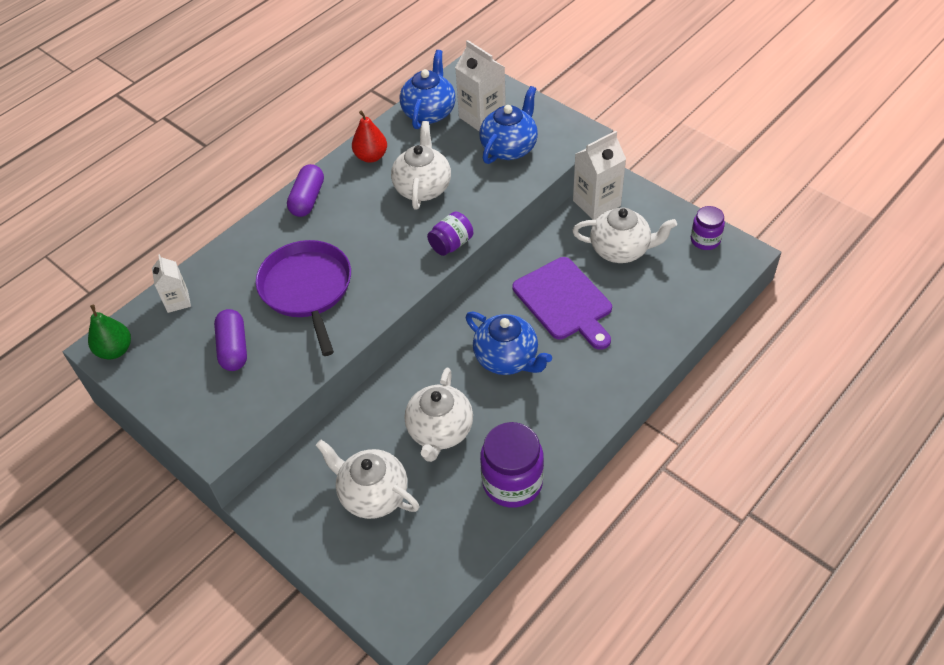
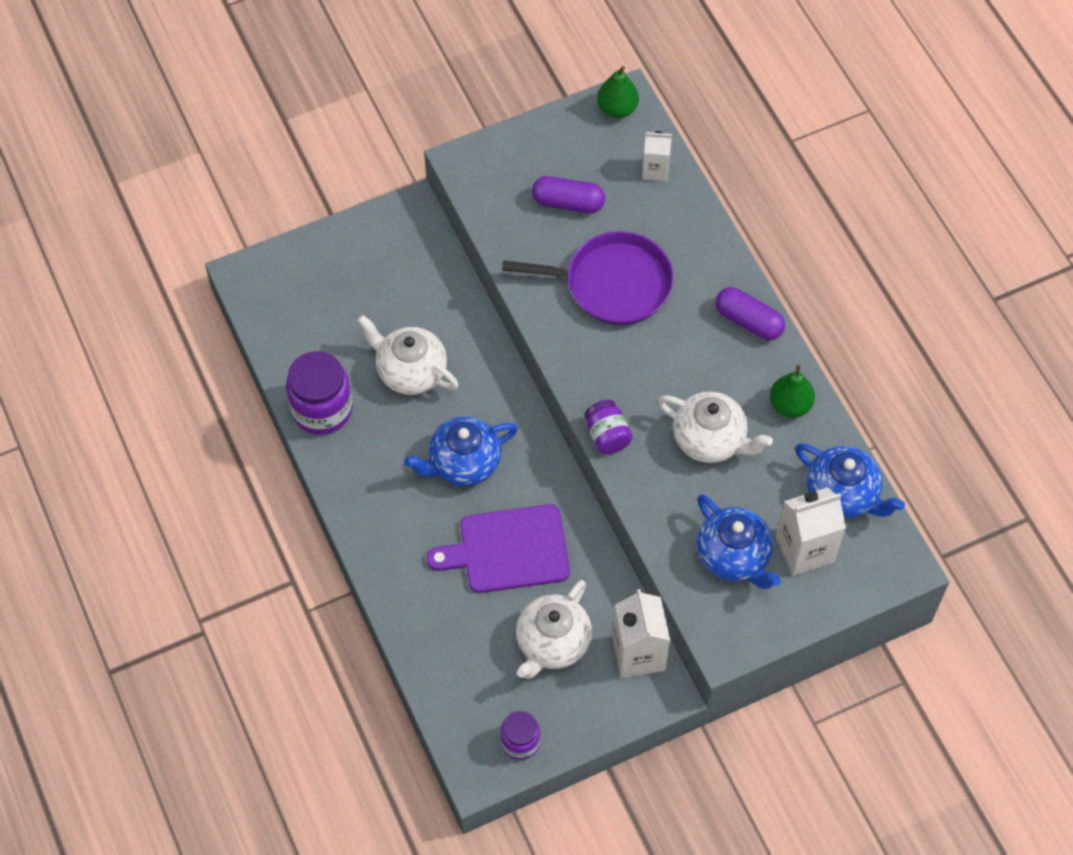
camera: 110 degrees right, 10 degrees up
white teapot [316,440,419,519] -> none
red pear [352,111,387,163] -> green pear [770,365,815,418]

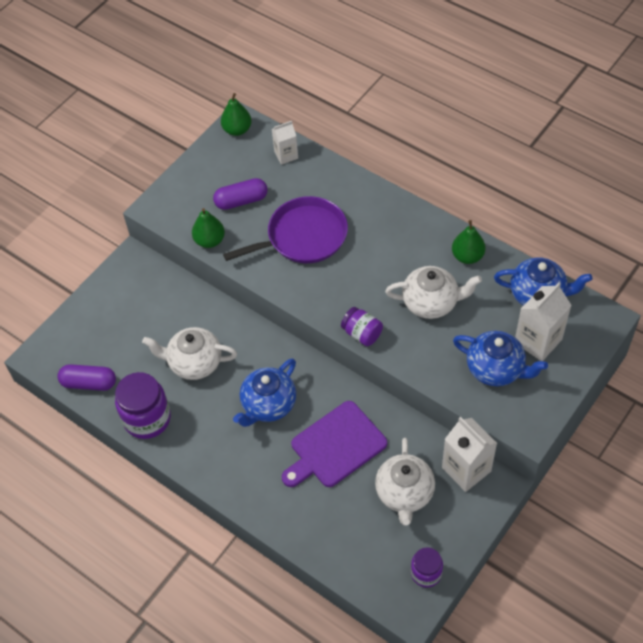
camera: 25 degrees left, 5 degrees down
purple capsule [716,287,785,340] -> purple capsule moved to [57,364,116,391]
none -> green pear [192,208,225,248]

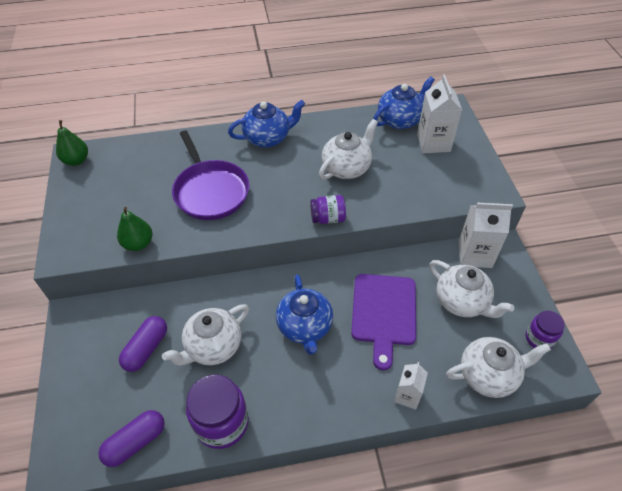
camera: 50 degrees left, 5 degrees down
purple capsule [213,178,268,210] -> purple capsule moved to [119,316,167,372]
purple pan [223,196,348,263] -> purple pan turned 135 degrees clockwise [172,131,250,220]
white carton [272,121,298,165] -> white carton moved to [394,362,428,410]
green pear [452,220,486,264] -> none
blue teapot [453,331,548,386] -> blue teapot moved to [228,100,305,148]
none -> white teapot [446,337,551,398]

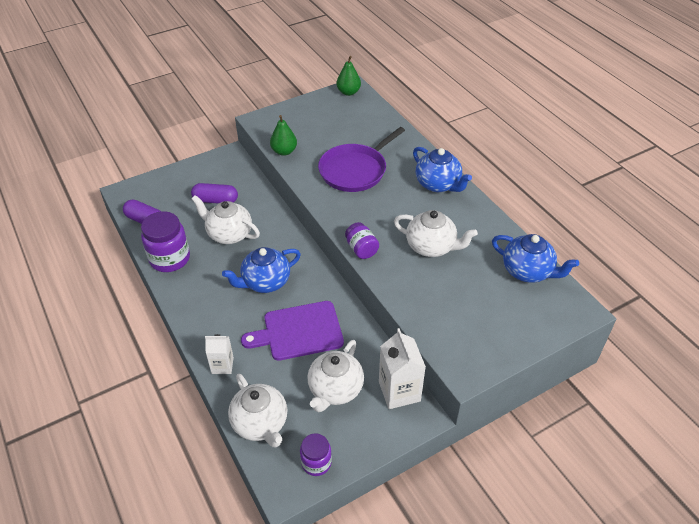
camera: 70 degrees right, 5 degrees down
white carton [417,74,462,153] -> none

